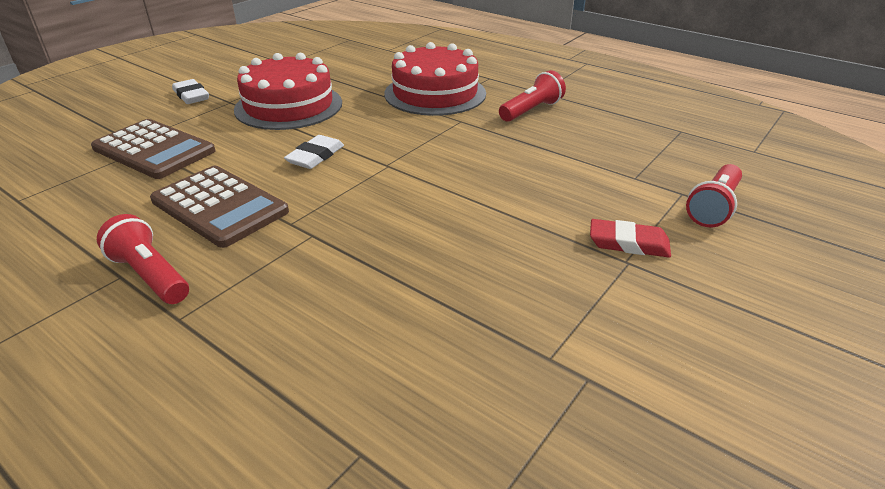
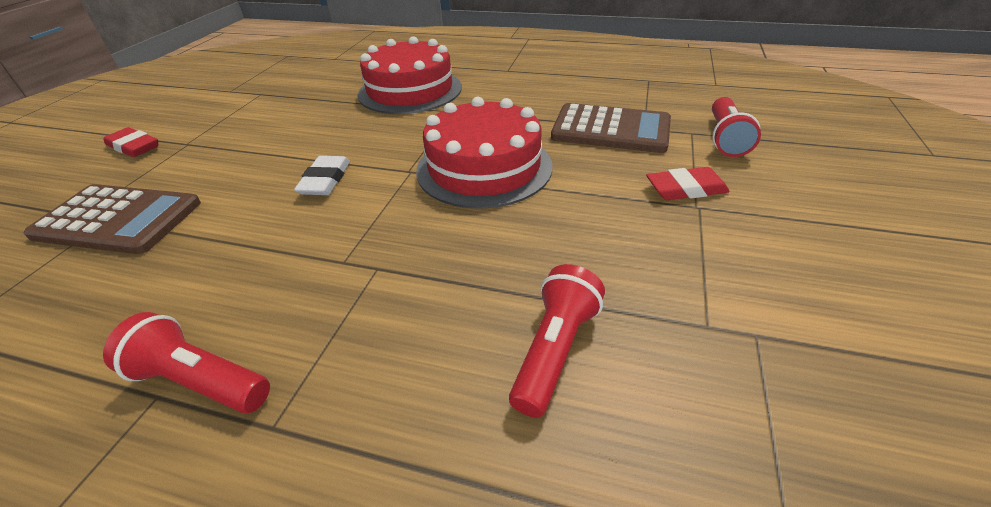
camera: 20 degrees left, 5 degrees up
brown calculator [150,166,289,248] -> brown calculator moved to [551,103,671,153]
white eraser [172,79,209,104] -> red eraser [103,127,158,157]
red cake [234,53,342,130] -> red cake moved to [416,97,552,209]
red flashlight [499,70,566,122] -> red flashlight moved to [509,264,605,418]

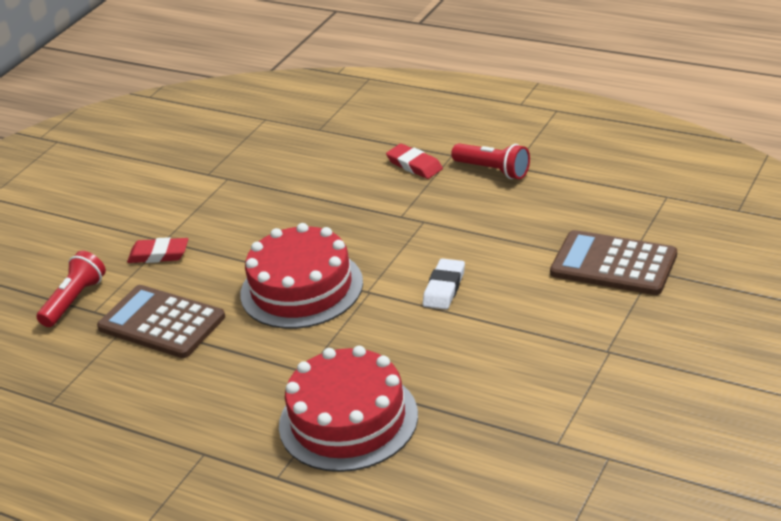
camera: 165 degrees left, 5 degrees down
red eraser [103,127,158,157] -> red eraser moved to [386,144,443,179]
red flashlight [509,264,605,418] -> none

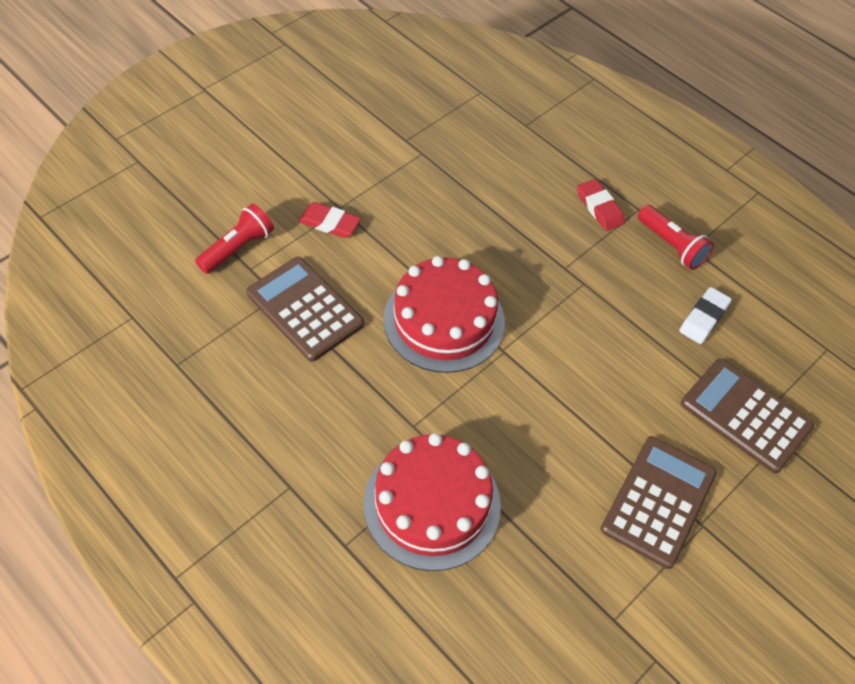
camera: 10 degrees right, 20 degrees up
white eraser [423,258,465,310] -> white eraser moved to [679,287,732,344]
none -> brown calculator [601,436,717,569]

